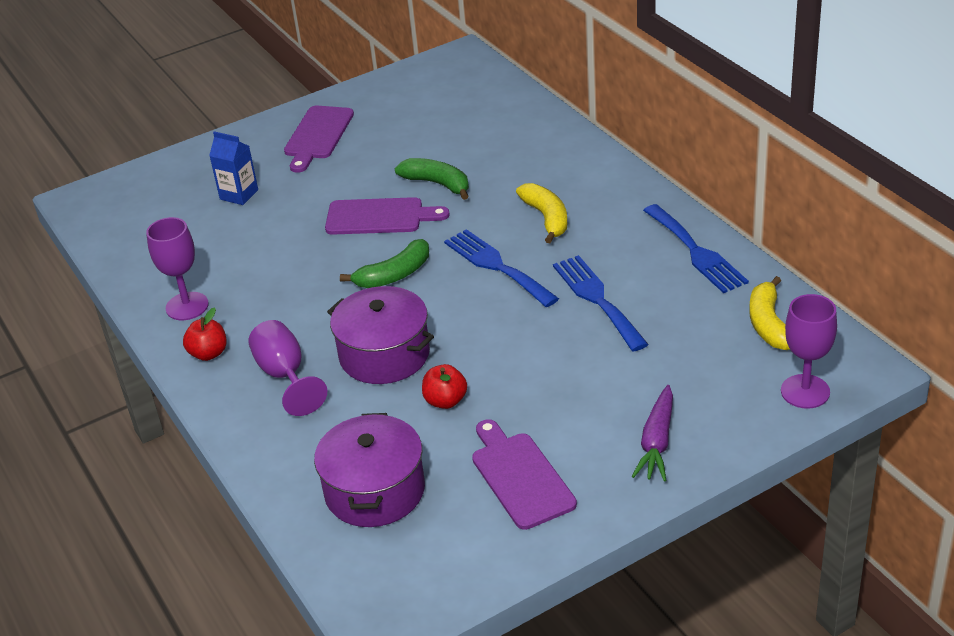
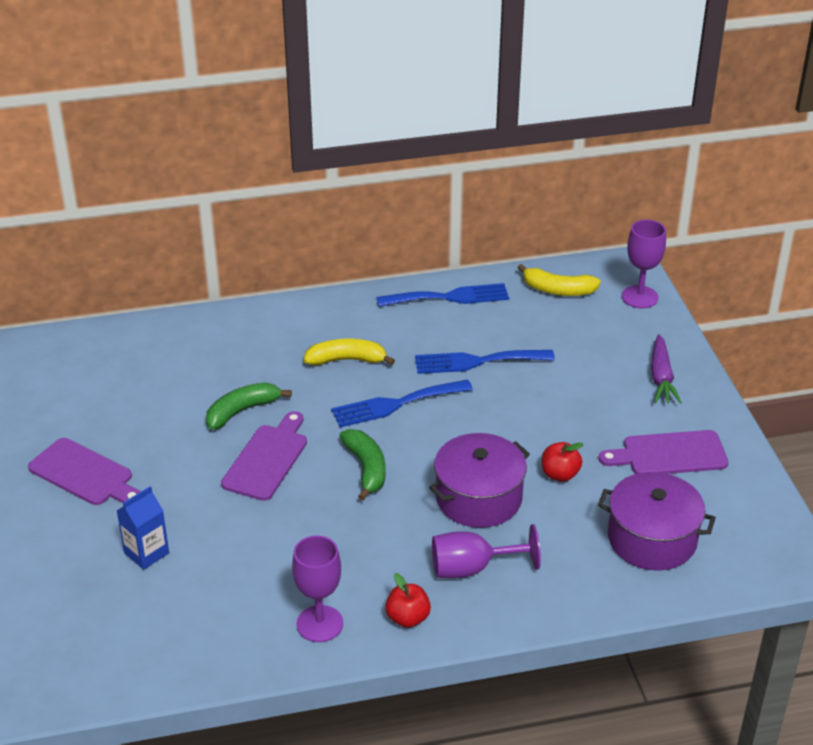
camera: 75 degrees left, 0 degrees up
purple carrot [632,385,673,481] -> purple carrot turned 60 degrees clockwise [651,334,682,404]

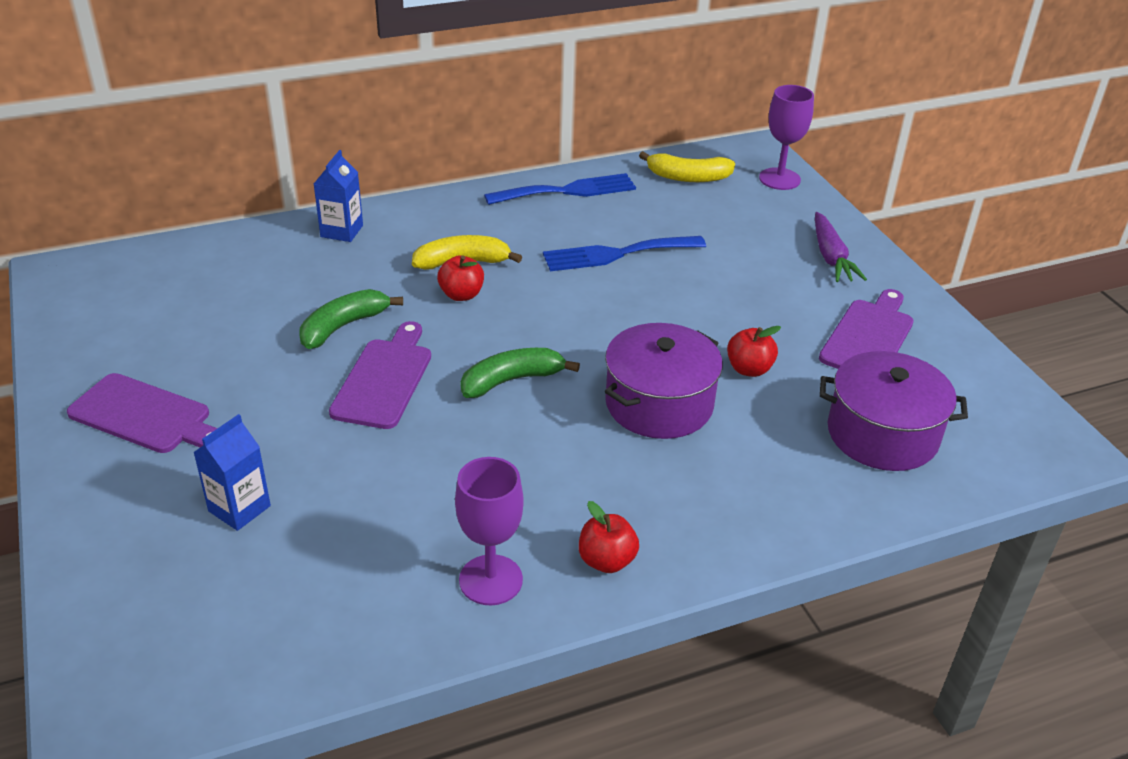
camera: 10 degrees left, 0 degrees up
blue fork [331,379,473,427] -> none
green banana [340,429,386,500] -> green banana turned 90 degrees counterclockwise [460,348,580,398]
purple goblet [432,524,541,578] -> none
purple cutting board [599,430,729,474] -> purple cutting board turned 135 degrees clockwise [819,289,914,369]
none -> blue carton [314,150,363,242]
none -> red apple [437,255,484,301]

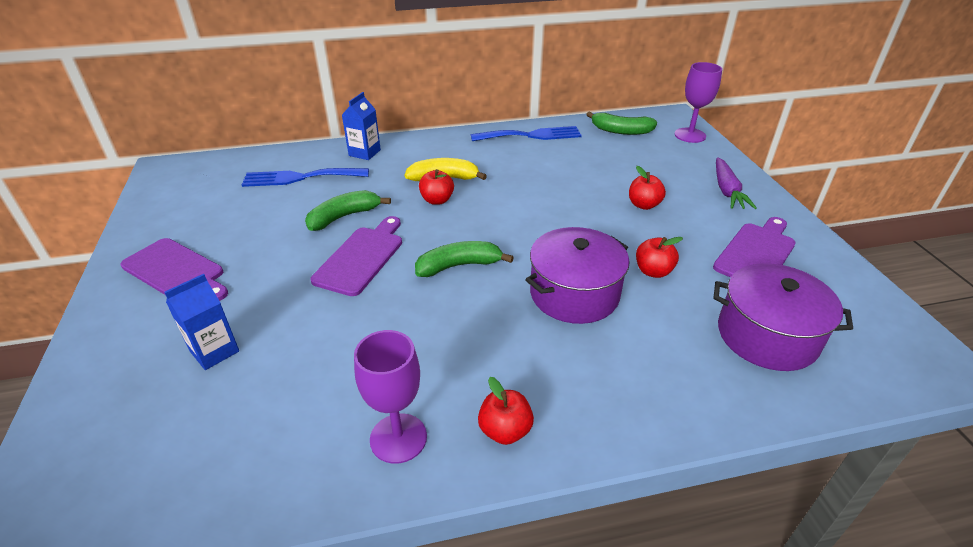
camera: 10 degrees right, 0 degrees up
blue fork [543,236,706,271] -> blue fork moved to [241,168,369,187]
yellow banana [639,151,735,182] -> green banana [586,111,657,135]
none -> red apple [629,166,666,210]

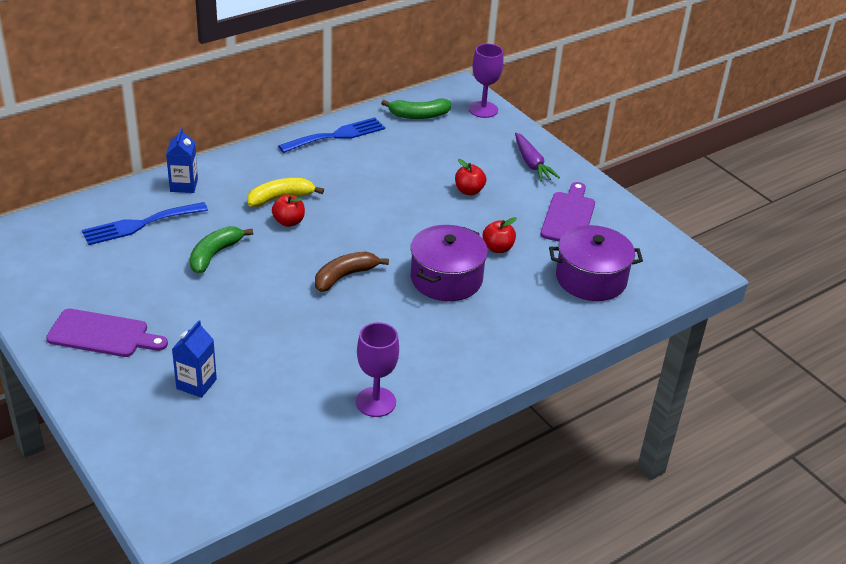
camera: 25 degrees left, 0 degrees up
purple cutting board [311,216,402,296] -> none
green banana [415,241,514,277] -> brown banana [315,251,389,292]
red apple [478,377,534,445] -> none

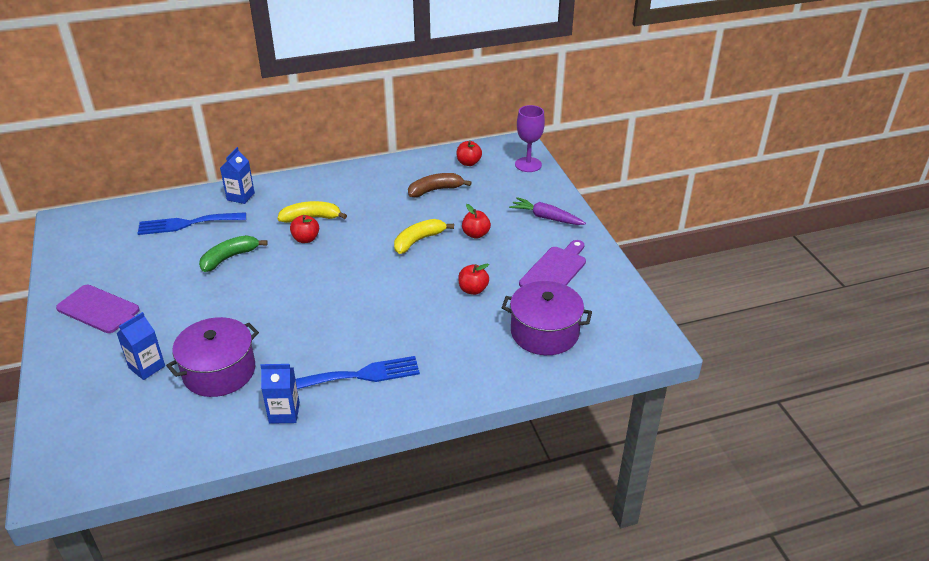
camera: 20 degrees right, 0 degrees up
blue fork [278,117,385,153] -> blue fork moved to [296,356,420,389]
brown banana [315,251,389,292] -> brown banana moved to [408,173,472,197]
purple goblet [356,322,399,417] -> blue carton [260,364,300,424]
green banana [381,99,451,119] -> red apple [456,140,482,166]
purple pot [410,225,488,301] -> purple pot moved to [166,317,259,397]
purple carrot [515,133,560,182] -> purple carrot turned 120 degrees clockwise [509,197,586,225]
none -> yellow banana [394,219,454,254]

